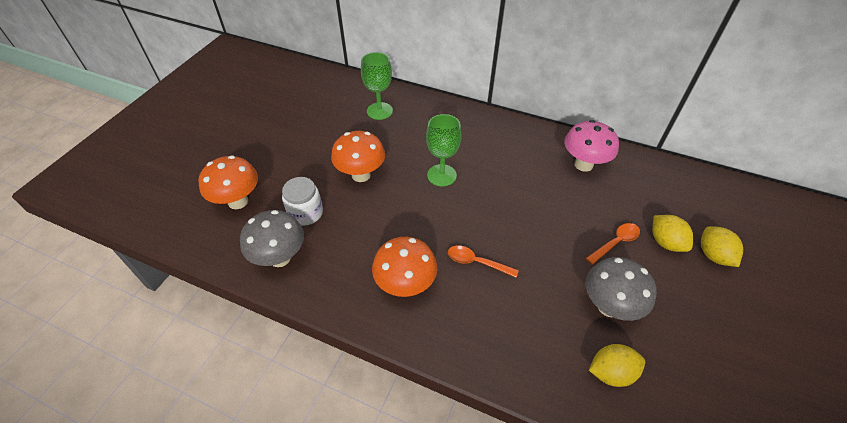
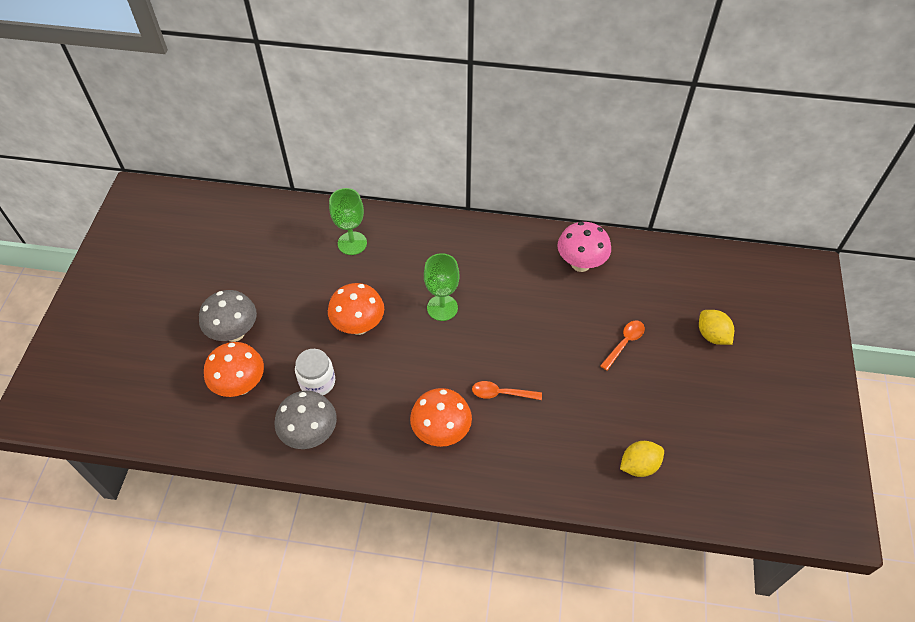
camera: 15 degrees left, 5 degrees up
grey mushroom [586,257,657,321] -> grey mushroom moved to [199,290,257,342]
yellow lemon [652,215,693,252] -> none

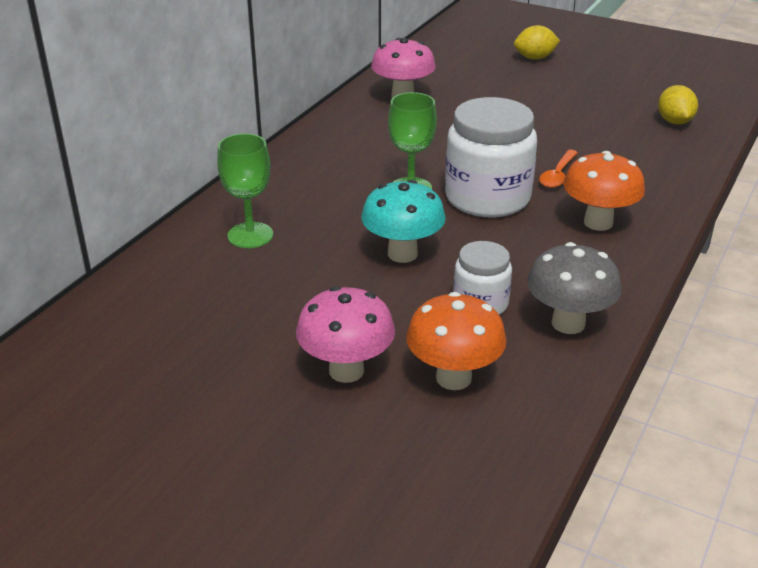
camera: 70 degrees left, 20 degrees down
grey mushroom [199,290,257,342] -> pink mushroom [296,286,395,383]
orange mushroom [328,283,384,335] -> turquoise mushroom [361,180,446,263]
orange spoon [600,321,645,371] -> none
none -> white jar [445,97,537,218]

